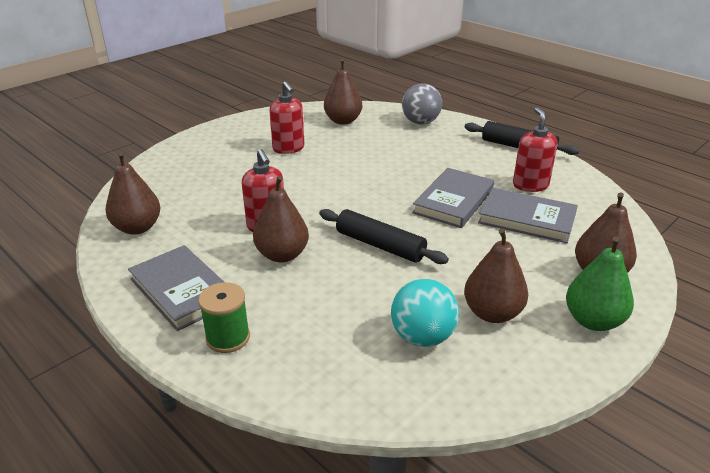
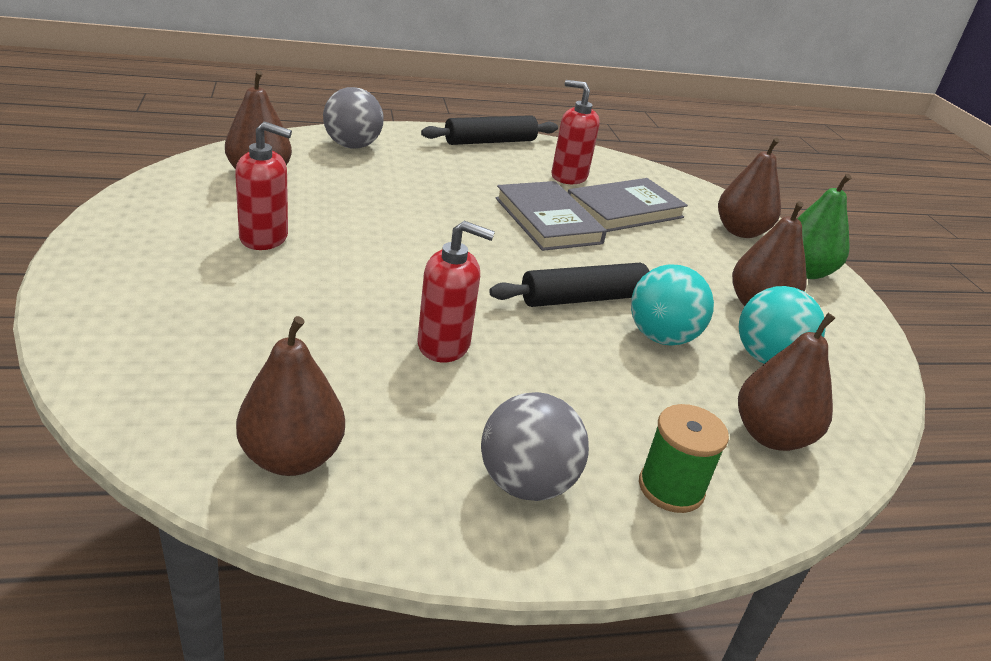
camera: 60 degrees left, 0 degrees up
grey book [128,245,224,331] -> grey ball [481,392,589,501]
brown pear [253,176,309,263] -> brown pear moved to [738,313,835,451]
none -> turquoise ball [631,264,714,346]

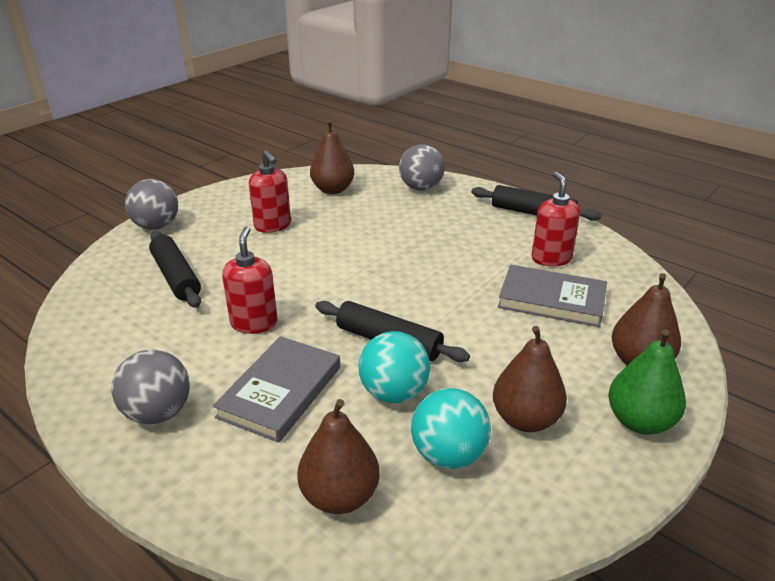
camera: 55 degrees right, 0 degrees up
brown pear [236,316,345,476] -> none
red soap dispenser [418,221,495,363] -> red soap dispenser turned 150 degrees counterclockwise [222,226,277,334]
grey book [496,181,607,251] -> grey book moved to [213,336,340,443]
green spool [639,404,729,513] -> none
none -> grey ball [125,179,178,230]
none -> black rolling pin [149,231,201,308]

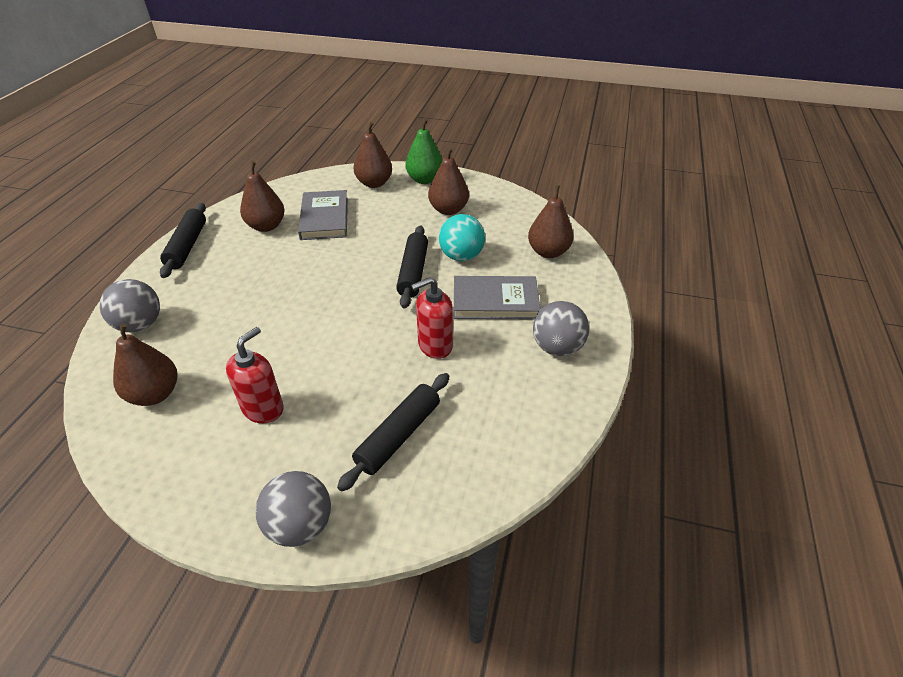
camera: 115 degrees left, 10 degrees up
turquoise ball [411,388,491,469] -> none
red soap dispenser [531,172,580,267] -> brown pear [240,161,285,232]

